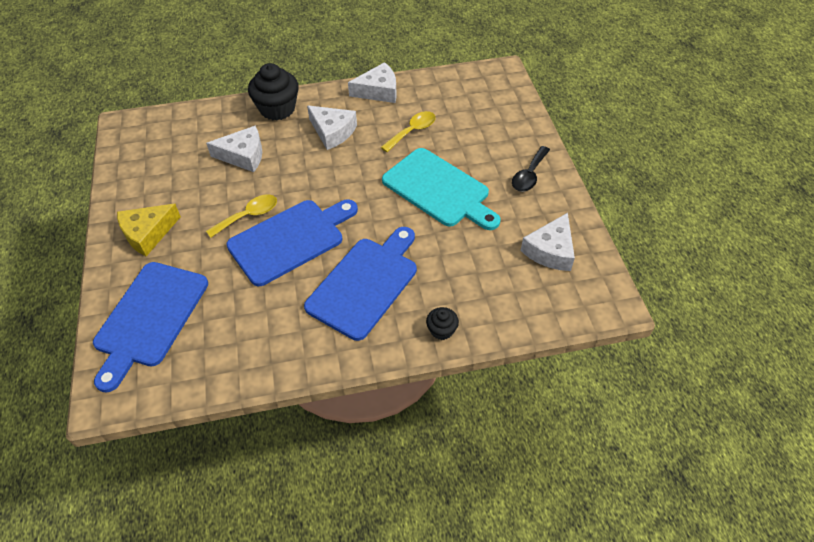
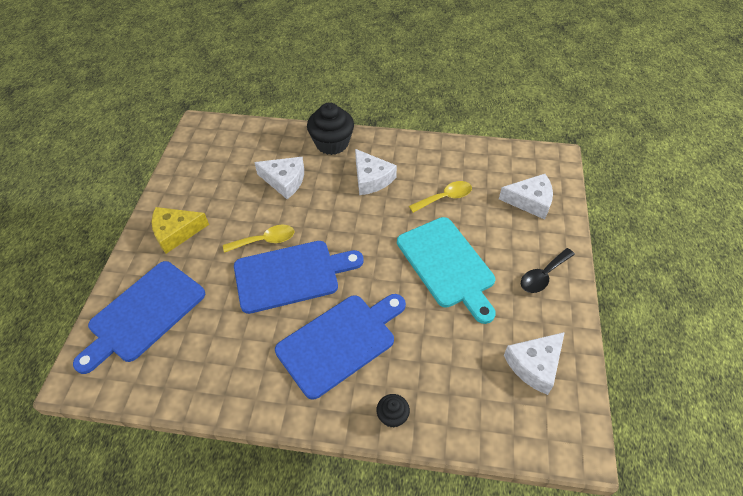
camera: 20 degrees right, 0 degrees up
white cheese [348,62,397,103] -> white cheese moved to [499,174,553,220]

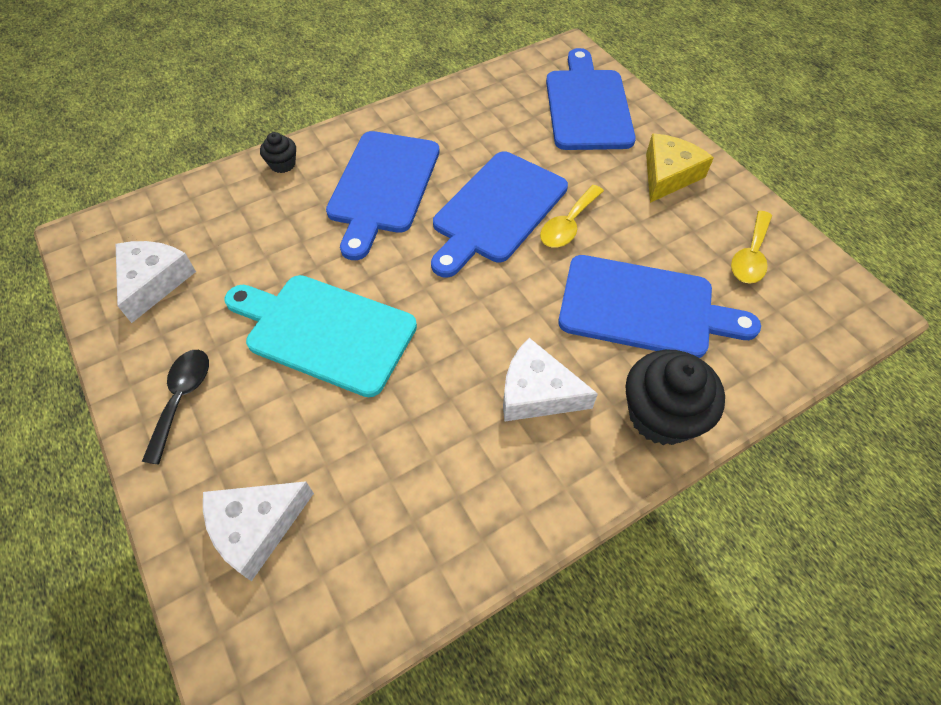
camera: 140 degrees right, 5 degrees up
white cheese [254,157,304,199] -> blue cutting board [558,255,761,358]
yellow spoon [409,181,472,213] -> yellow spoon moved to [731,211,772,284]

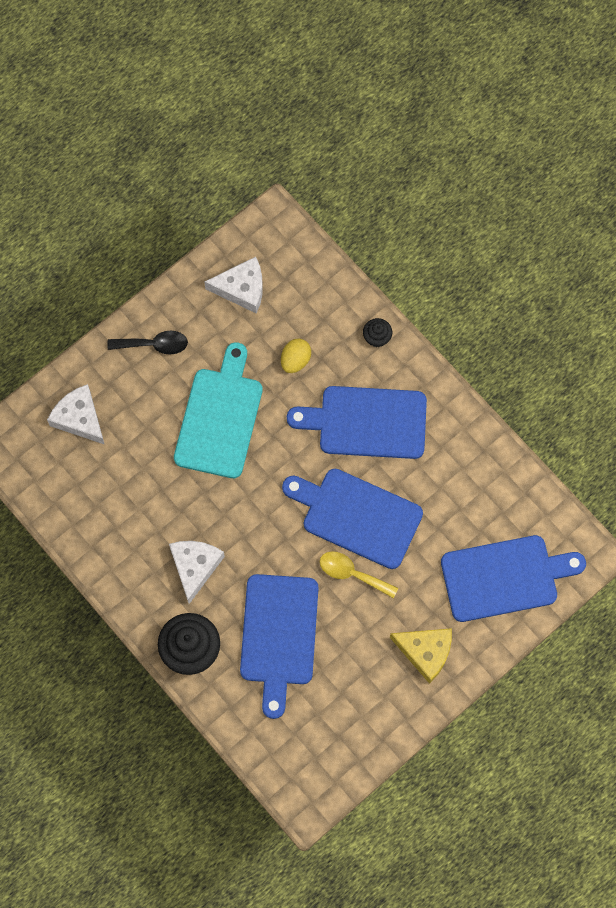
camera: 80 degrees right, 15 degrees up
yellow spoon [731,211,772,284] -> none
none -> yellow egg [281,338,311,373]

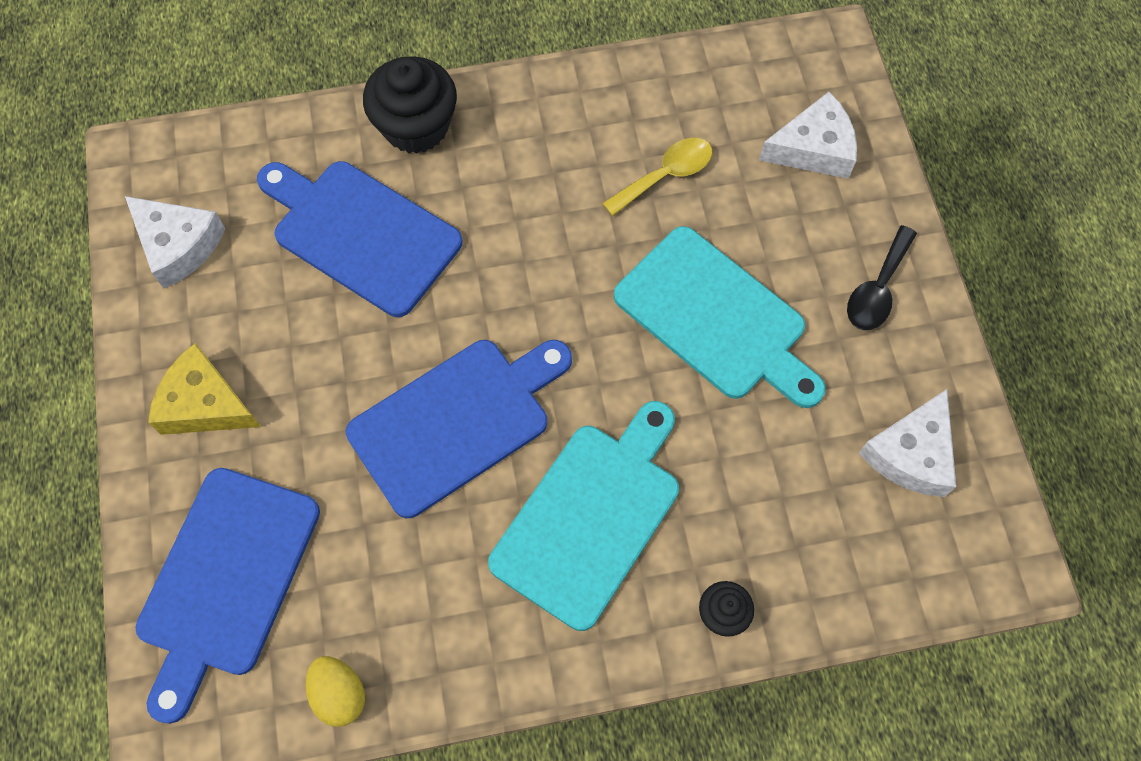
camera: 120 degrees right, 5 degrees down
white cheese [169,541,225,604] -> white cheese moved to [125,196,225,288]
yellow egg [281,338,311,373] -> yellow egg moved to [305,656,365,727]
blue cutting board [287,386,427,459] -> turquoise cutting board [488,401,679,631]
yellow spoon [320,551,398,598] -> yellow spoon moved to [602,138,712,216]
yellow cheese [390,628,452,684] -> yellow cheese turned 60 degrees clockwise [148,343,261,435]

